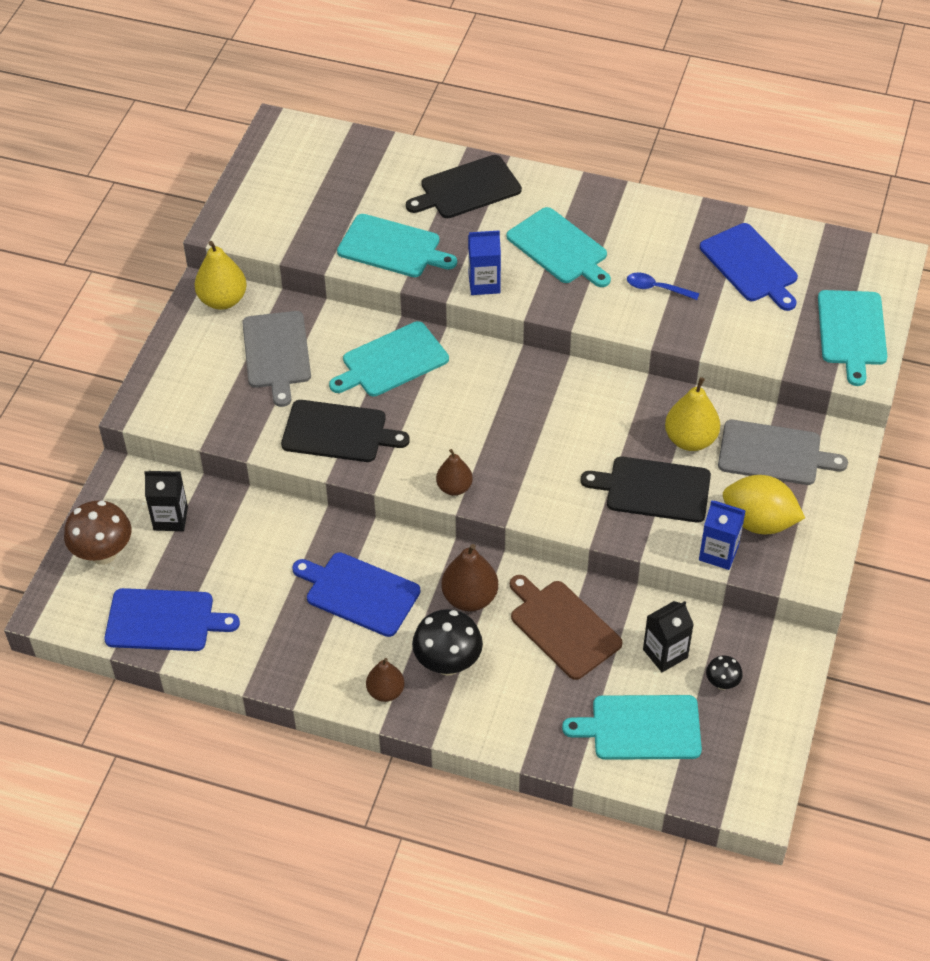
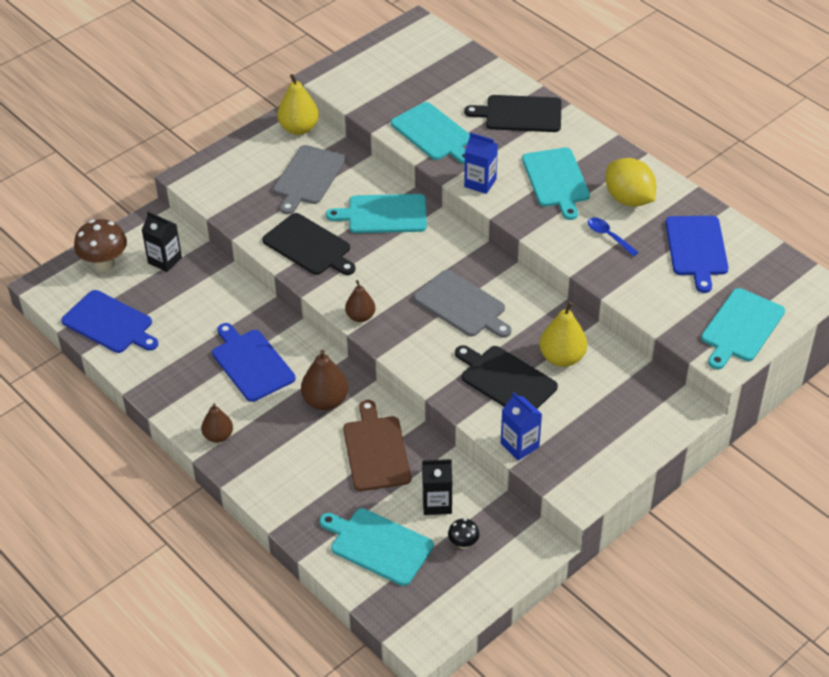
camera: 30 degrees right, 5 degrees down
black mushroom [412,609,483,676] -> none
grey cutting board [718,420,848,485] -> grey cutting board moved to [414,270,511,338]
yellow lemon [723,475,805,534] -> yellow lemon moved to [606,158,656,207]

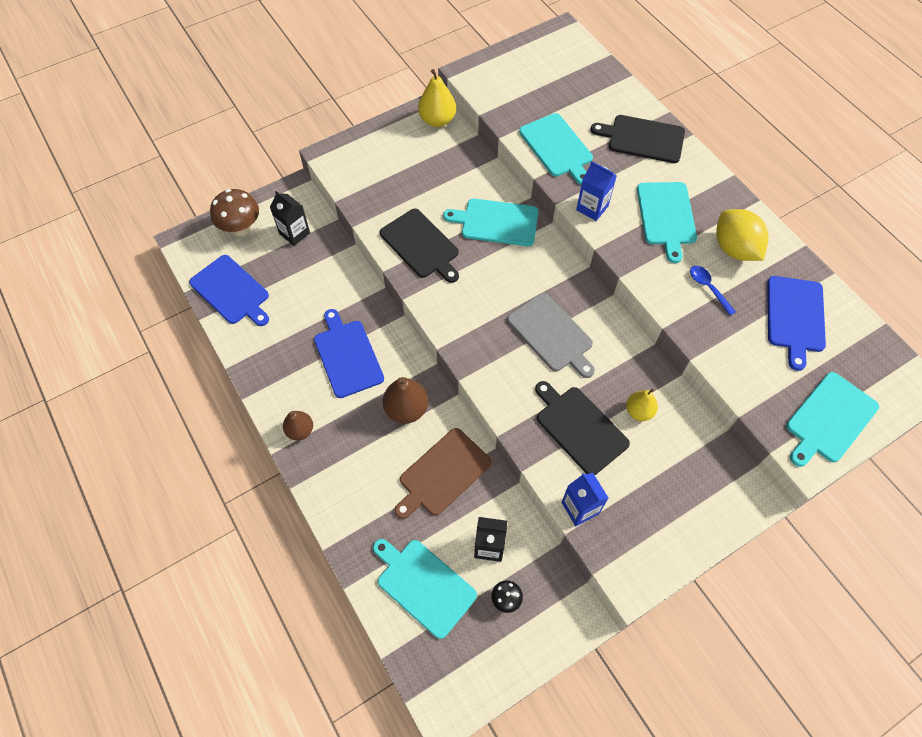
camera: 10 degrees right, 15 degrees up
grey cutting board [273,145,346,214] -> none
brown cutting board [343,400,411,491] -> brown cutting board turned 135 degrees counterclockwise [395,428,492,519]
brown pear [345,280,376,322] -> none
yellow pear [540,302,587,367] -> yellow pear [626,388,658,421], size x0.65

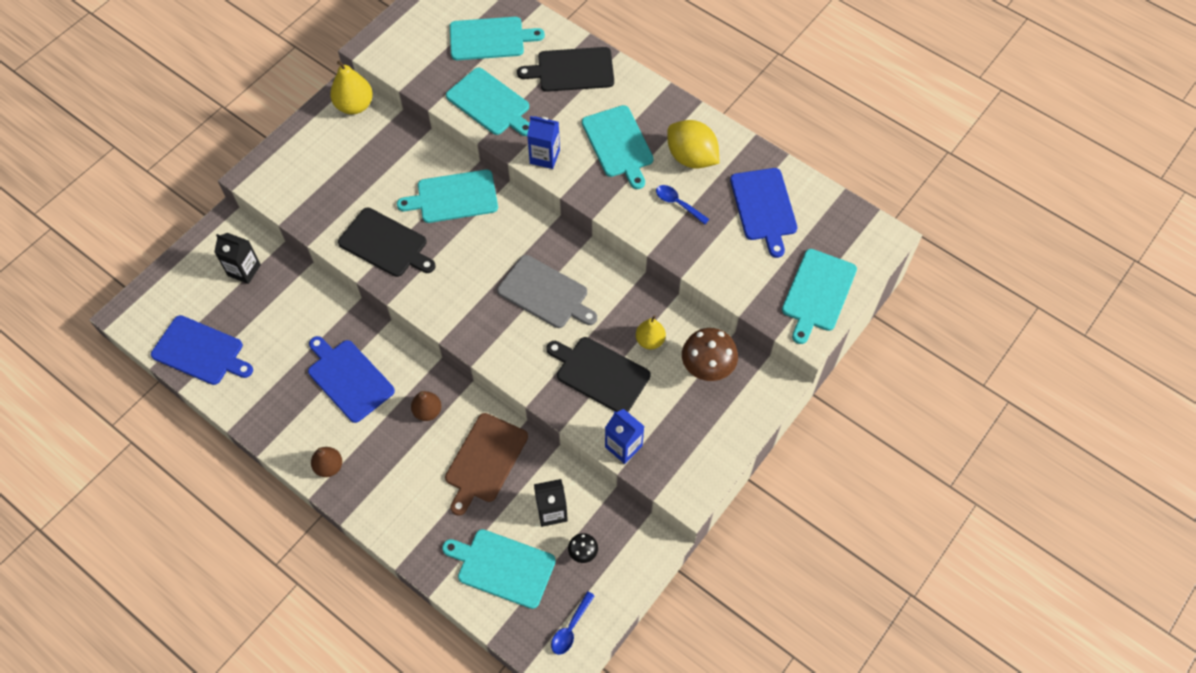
camera: 20 degrees left, 0 degrees up
brown mushroom [210,189,259,236] -> brown mushroom moved to [682,328,738,381]
brown pear [383,377,428,424] -> brown pear [411,391,441,421], size x0.65
none -> turquoise cutting board [450,17,545,60]
none -> blue spoon [551,591,595,655]

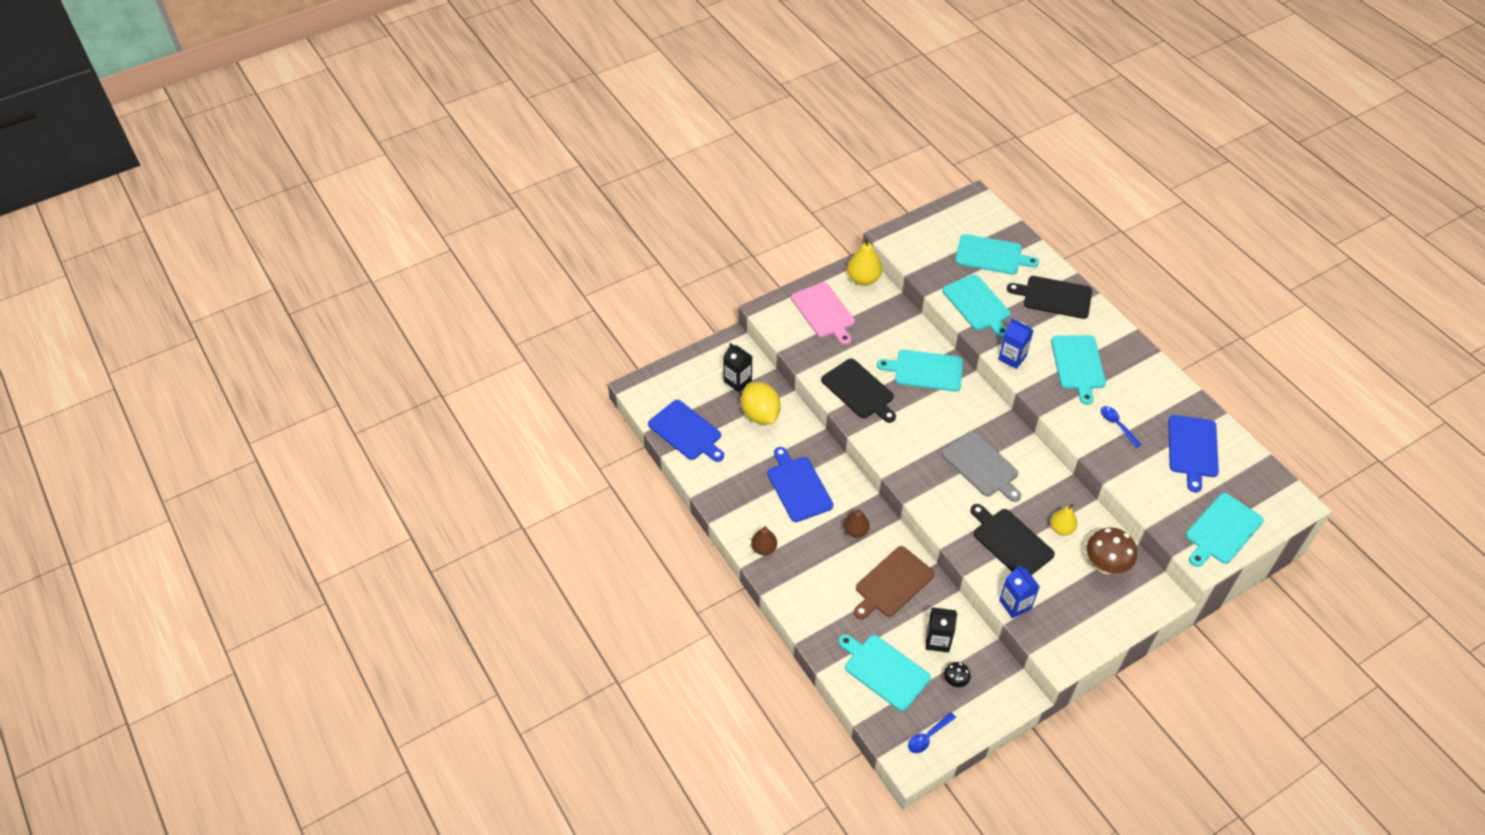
camera: 20 degrees right, 10 degrees down
yellow lemon [667,120,719,169] -> yellow lemon moved to [741,382,781,424]
none -> pink cutting board [791,282,855,345]

